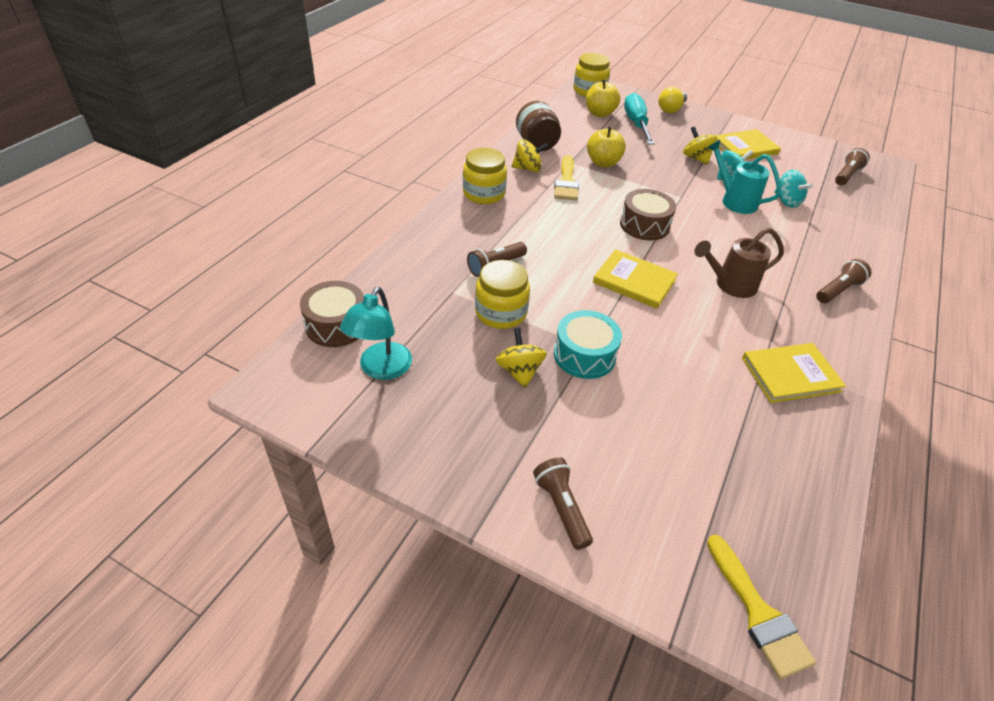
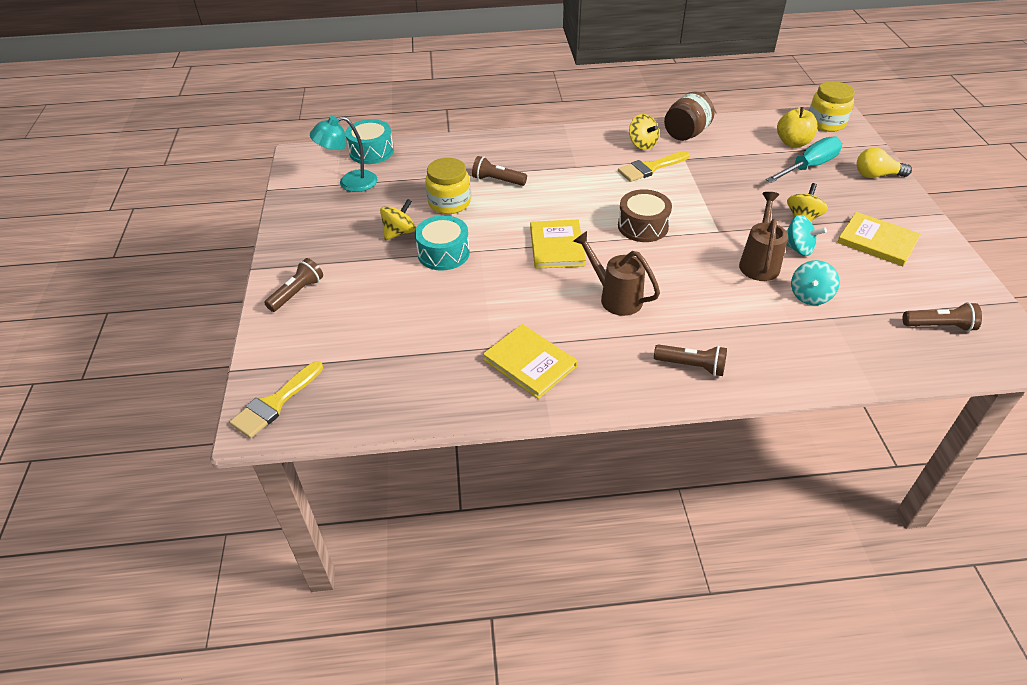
camera: 60 degrees right, 0 degrees up
brown drum [300,281,364,347] -> turquoise drum [345,119,394,164]
yellow jar [463,148,507,204] -> none
yellow apple [587,127,626,167] -> none
turquoise watering can [707,139,781,214] -> brown watering can [739,192,788,281]

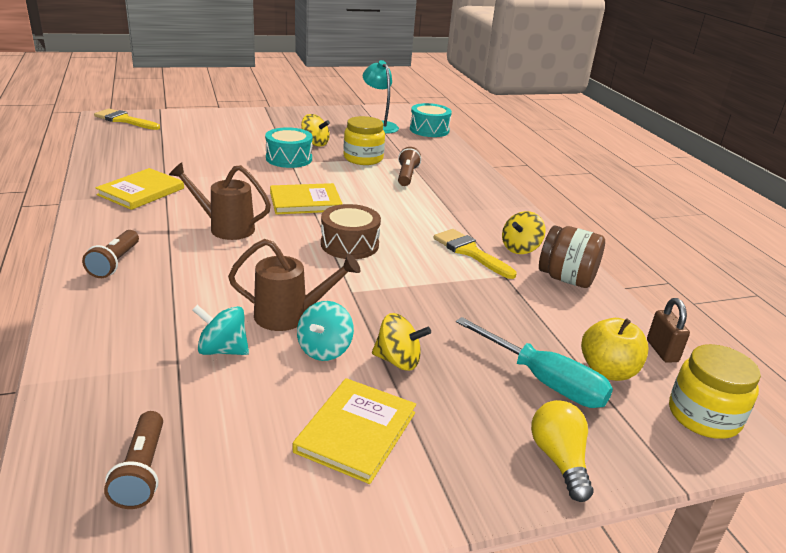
camera: 75 degrees right, 15 degrees down
brown flashlight [264,258,323,312] -> none
brown watering can [573,231,660,316] -> brown watering can turned 105 degrees counterclockwise [169,162,271,240]
none -> brown padlock [647,298,690,363]

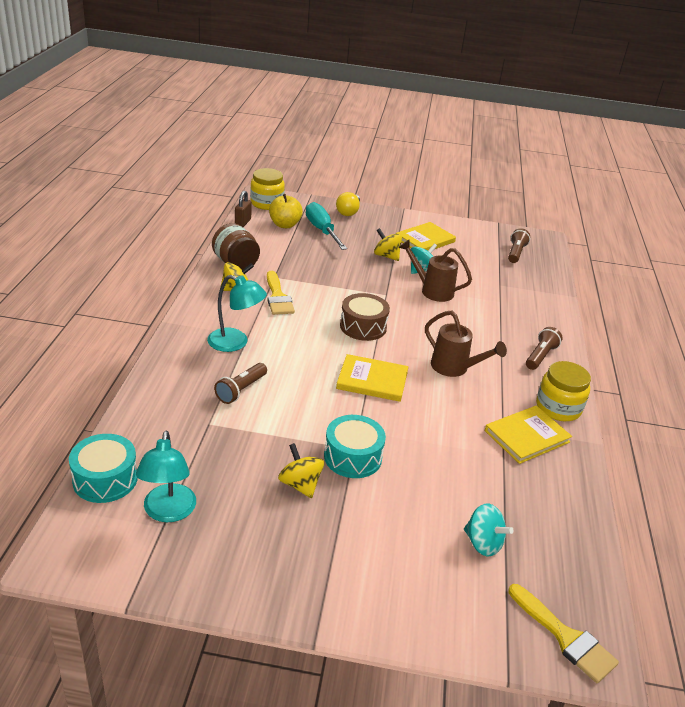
camera: 155 degrees left, 5 degrees up
turquoise spinning top [192,305,249,355] -> turquoise spinning top moved to [464,503,514,556]
yellow jar [343,116,385,165] -> yellow jar moved to [536,361,591,421]
none -> turquoise lamp [207,275,267,352]

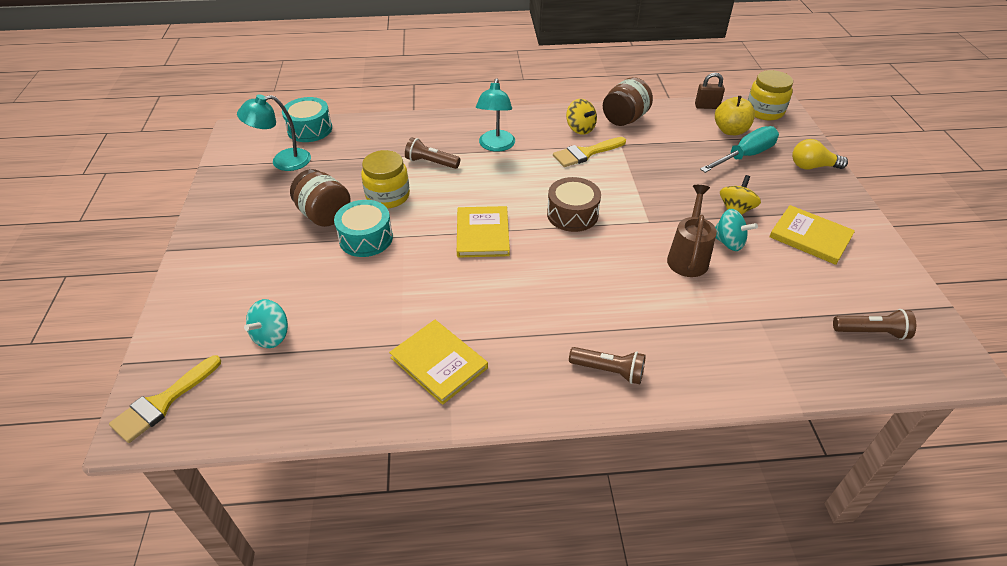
camera: 80 degrees right, 10 degrees up
yellow spinning top [278,443,324,498] -> brown jar [290,169,351,227]
brown watering can [425,311,507,377] -> none
yellow jar [536,361,591,421] -> yellow jar moved to [361,150,410,208]

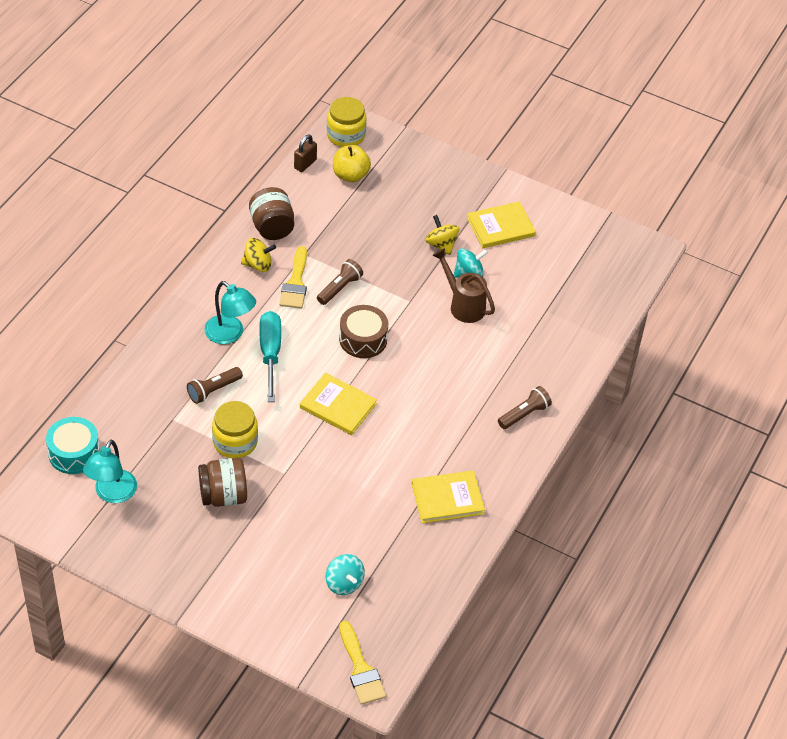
camera: 60 degrees left, 5 degrees up
turquoise drum [334,200,393,257] -> none
turquoise screwdriver [700,126,779,173] -> turquoise screwdriver moved to [259,311,281,402]
yellow light bulb [792,139,848,169] -> none
brown flashlight [833,309,916,340] -> brown flashlight moved to [317,259,363,305]

